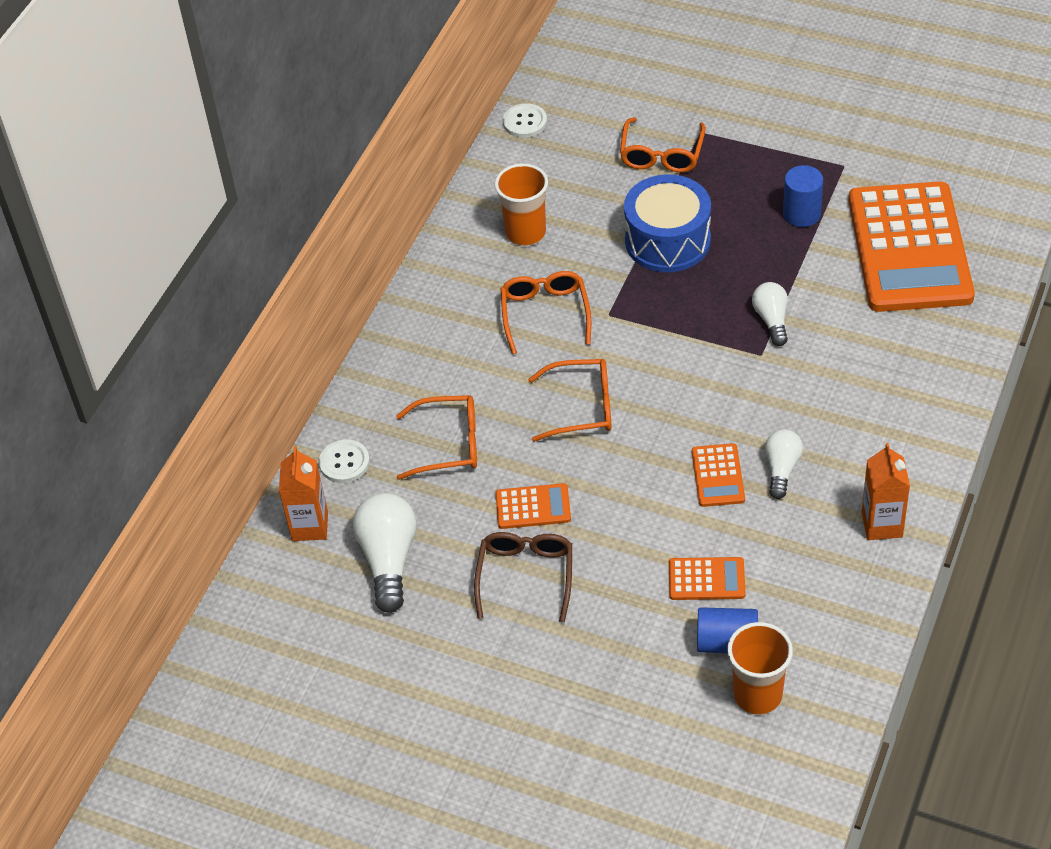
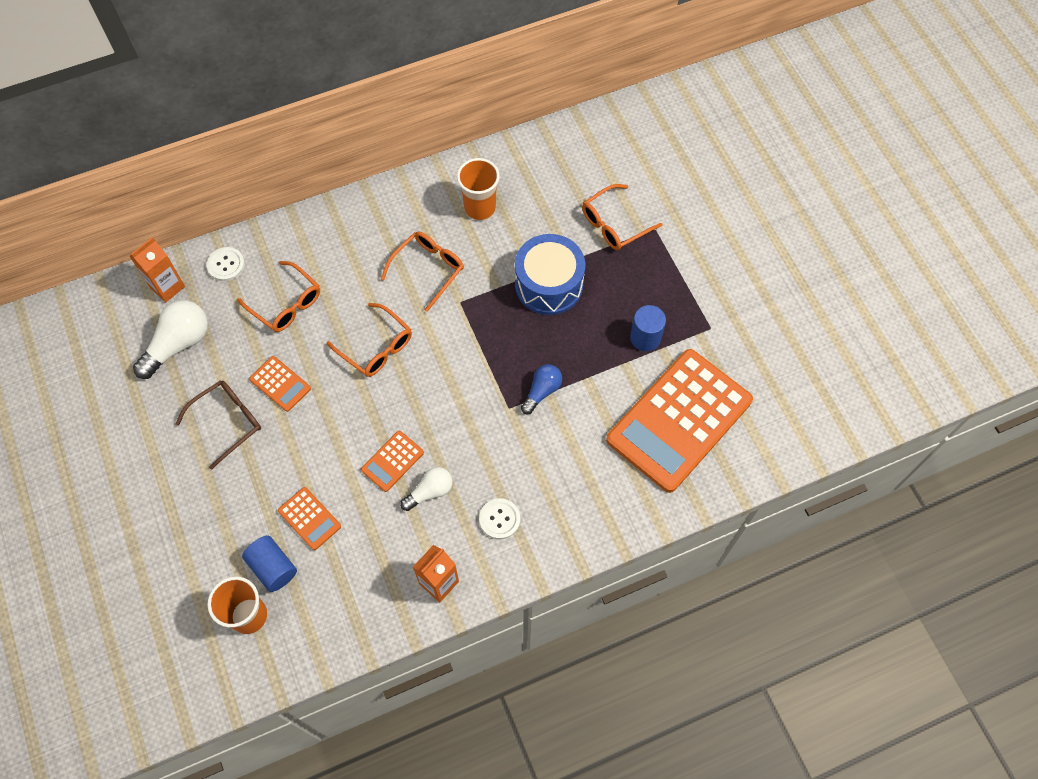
camera: 40 degrees right, 15 degrees up
white button [503,103,547,138] -> white button moved to [479,498,520,539]
white light bulb [752,282,788,346] -> blue light bulb [521,364,562,414]

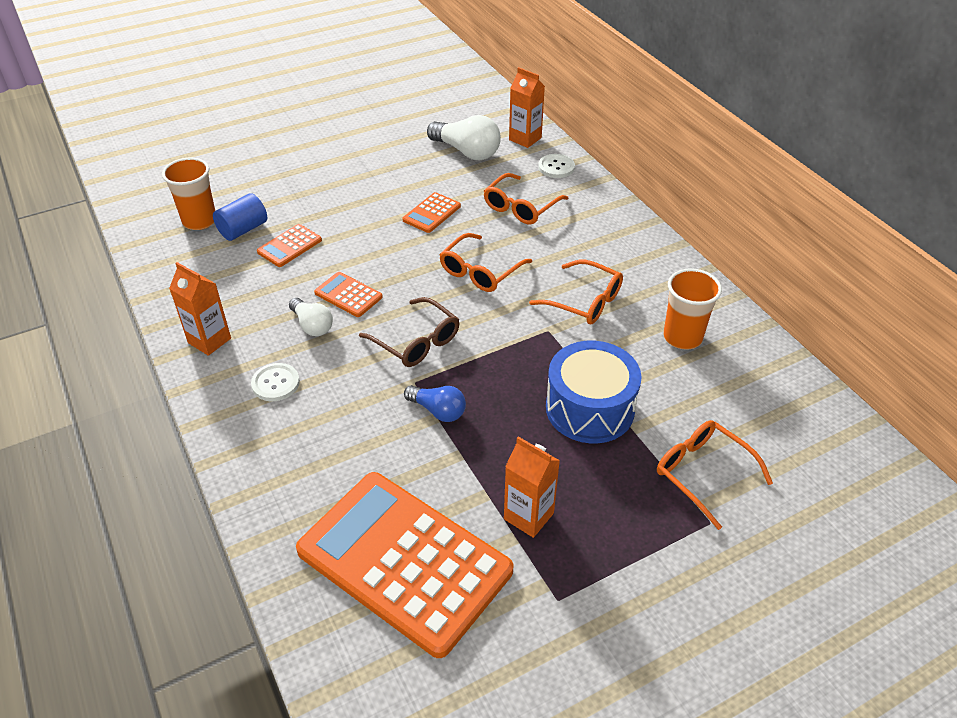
camera: 85 degrees right, 20 degrees down
brown glasses [175,380,261,470] -> brown glasses moved to [359,297,459,367]
blue cylinder [630,305,666,351] -> orange carton [504,436,560,538]

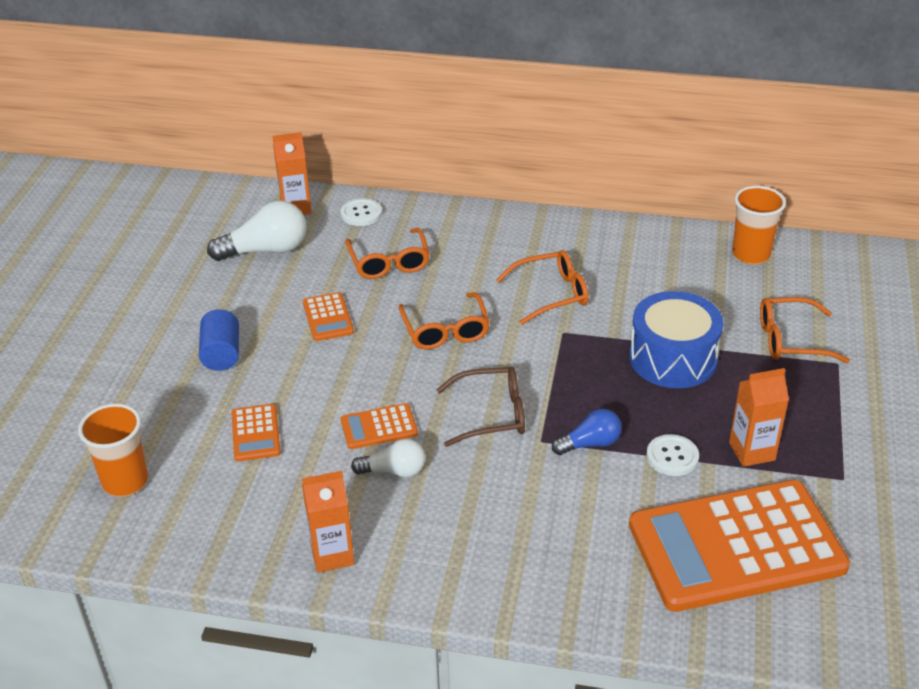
camera: 50 degrees left, 5 degrees down
blue cylinder [213,193,267,241] -> blue cylinder moved to [199,309,239,371]
white button [251,363,300,401] -> white button moved to [646,434,699,476]
orange cup [663,268,722,350] -> orange cup moved to [732,186,786,265]

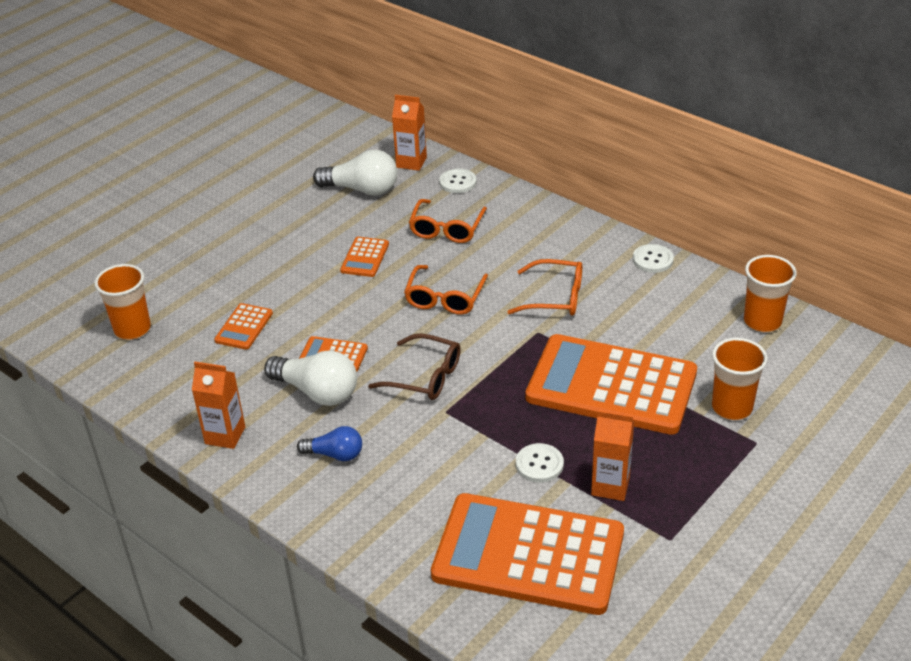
camera: 30 degrees right, 0 degrees up
blue cylinder [199,309,239,371] -> none
white light bulb [351,439,425,478] -> white light bulb [264,350,357,406], size x1.65
blue light bulb [552,409,622,455] -> blue light bulb moved to [297,426,362,461]
blue drum [630,291,724,388] -> orange calculator [526,334,697,435]
orange glasses [760,297,850,363] -> orange cup [712,338,767,420]
none -> white button [633,244,674,273]

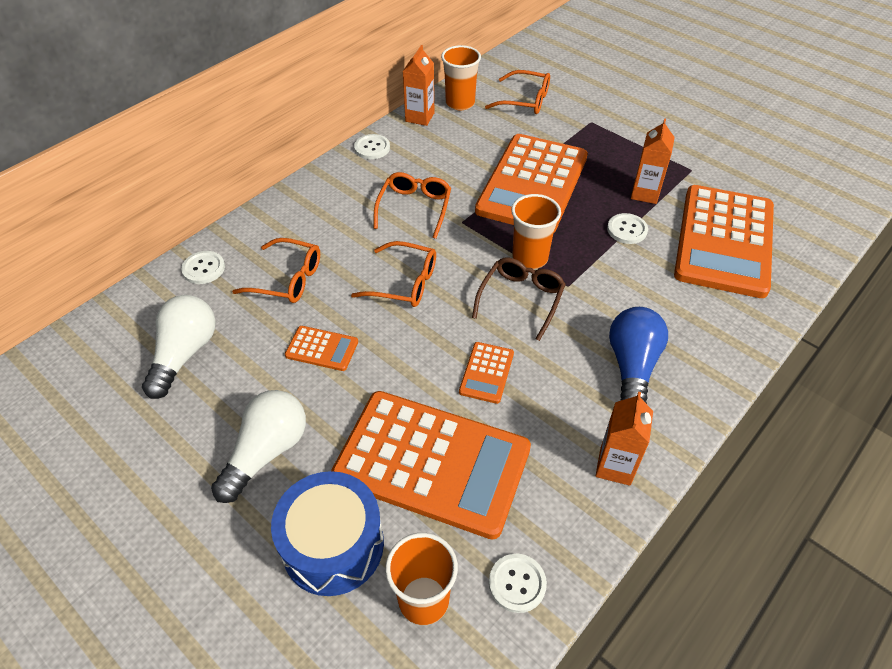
camera: 90 degrees left, 10 degrees up
orange calculator [214,303,273,350] -> orange calculator [331,391,531,540], size x2.42
white light bulb [264,350,357,406] -> white light bulb moved to [211,390,306,503]
blue light bulb [297,426,362,461] -> blue light bulb [609,307,668,404], size x1.65
orange carton [392,95,427,171] -> orange carton moved to [403,45,434,126]
orange cup [712,338,767,420] -> orange cup moved to [511,194,561,269]
none -> blue drum [271,471,384,596]
none -> orange glasses [485,70,550,114]
none -> white button [489,554,547,613]

